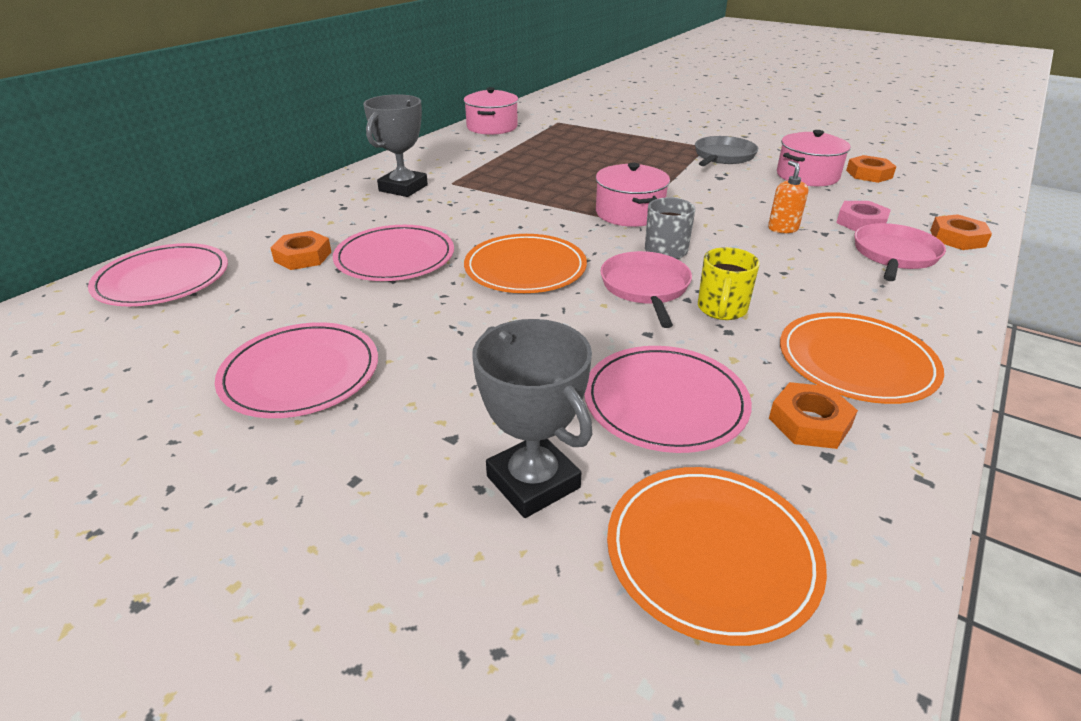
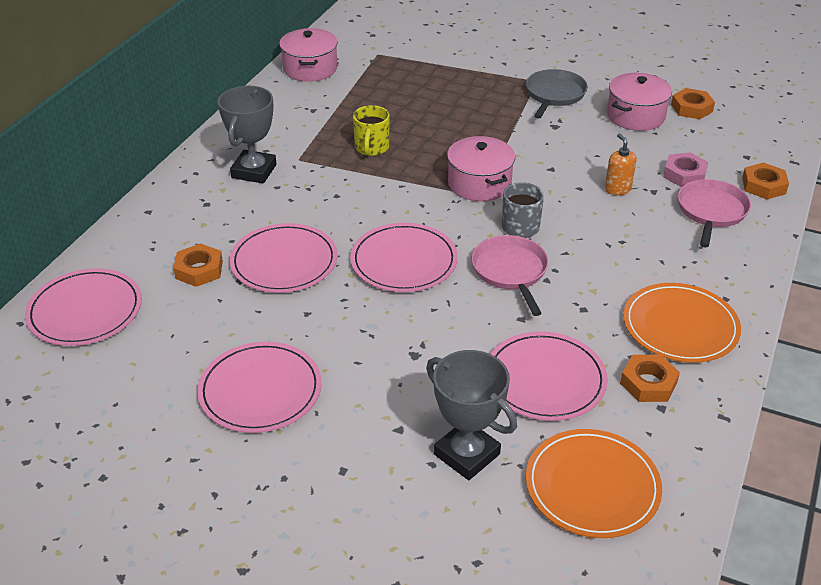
camera: 10 degrees left, 5 degrees up
orange plate [464,234,587,293] -> pink plate [350,223,458,292]
yellow mug [698,247,760,320] -> yellow mug moved to [353,105,390,156]

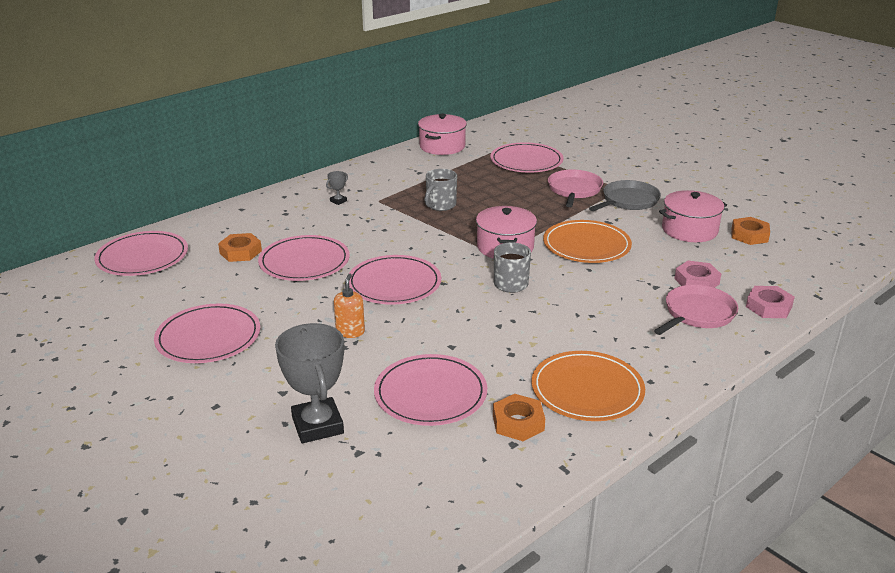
camera: 25 degrees right, 10 degrees down
grey trophy [218,86,276,183] -> grey trophy [326,171,348,205], size x0.42
yellow mug [353,105,390,156] -> grey mug [424,169,457,211]
pink pan [472,235,549,316] -> pink pan moved to [548,170,603,207]
orange plate [526,429,662,538] -> orange plate moved to [543,220,632,263]
orange soap dispenser [605,134,637,195] -> orange soap dispenser moved to [334,274,365,338]
orange nut [742,163,789,199] -> pink nut [746,286,795,318]
none -> pink plate [490,142,564,172]

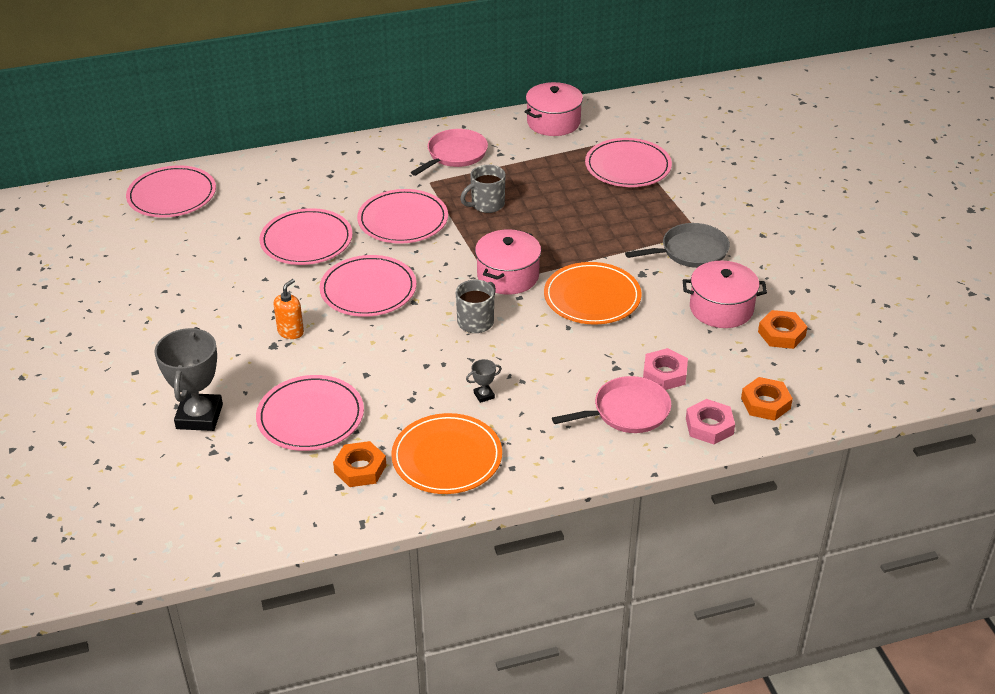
camera: 25 degrees right, 10 degrees up
pink plate [154,303,260,363] -> pink plate moved to [357,189,448,244]
orange nut [218,233,262,262] -> orange nut moved to [741,377,793,421]
grey trophy [326,171,348,205] -> grey trophy moved to [466,359,502,403]
pink pan [548,170,603,207] -> pink pan moved to [411,129,488,176]

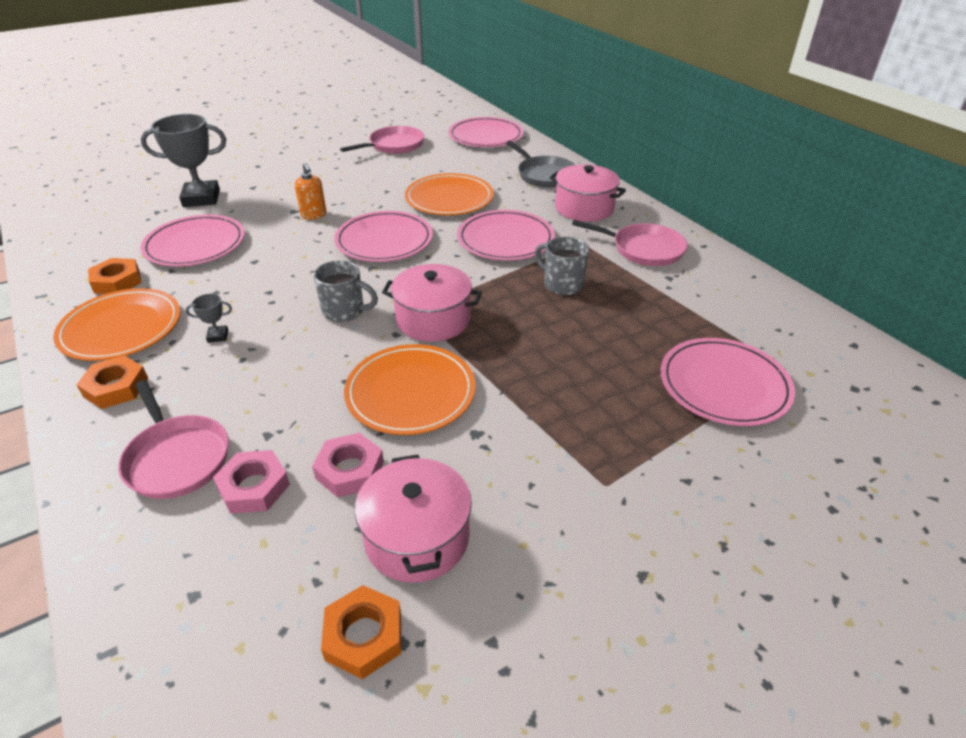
camera: 75 degrees right, 0 degrees up
pink plate [260,208,353,265] -> orange plate [405,173,494,215]
orange soap dispenser [274,279,304,339] -> orange soap dispenser turned 45 degrees clockwise [295,163,326,220]
grey trophy [466,359,502,403] -> grey trophy turned 60 degrees counterclockwise [186,294,232,343]
pink pot [524,82,583,136] -> pink pot moved to [549,164,626,222]
grey pan [625,223,730,268] -> grey pan moved to [506,141,576,188]
pink nut [686,399,735,444] -> pink nut moved to [312,433,384,497]
orange nut [741,377,793,421] -> orange nut moved to [76,356,148,409]
none -> pink pan [340,126,424,154]

